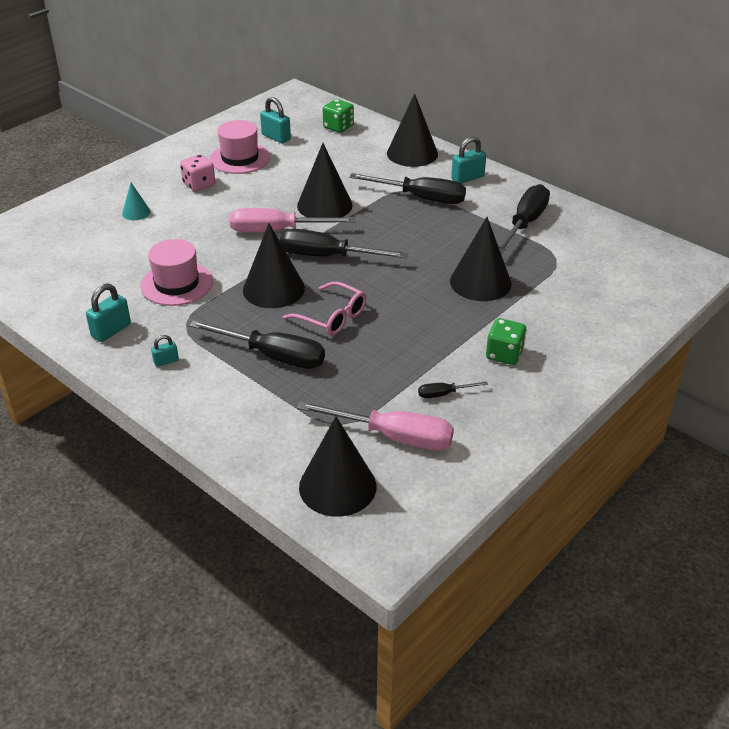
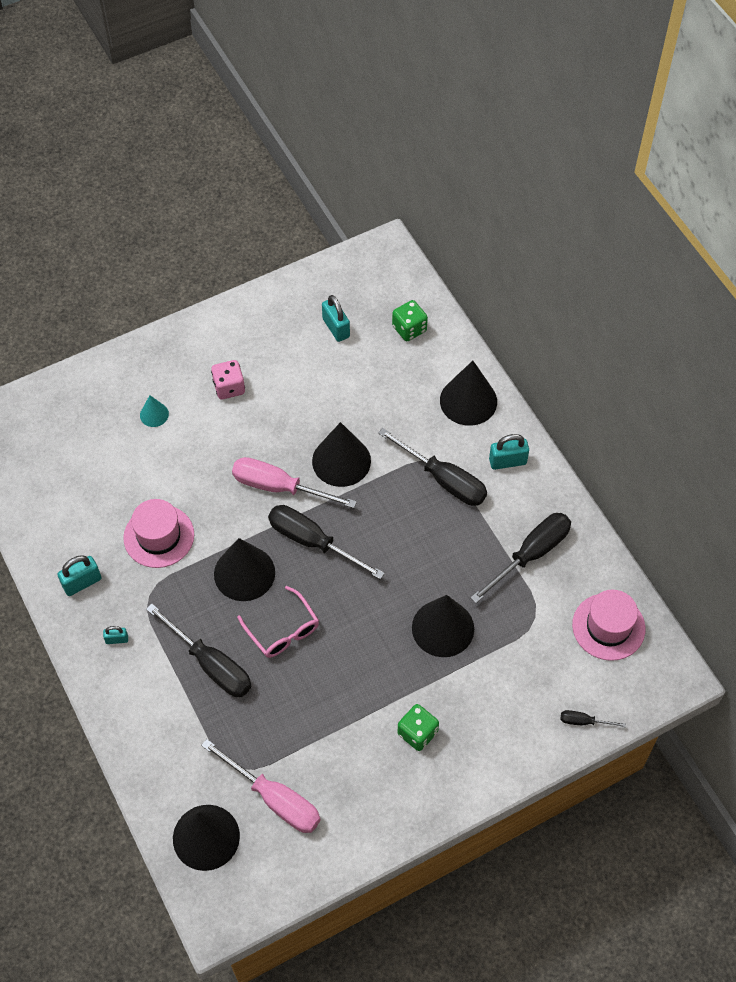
camera: 20 degrees right, 20 degrees up
pink hat [210,120,270,174] -> pink hat moved to [572,590,645,661]
black screwdriver [418,381,488,398] -> black screwdriver moved to [560,710,626,727]

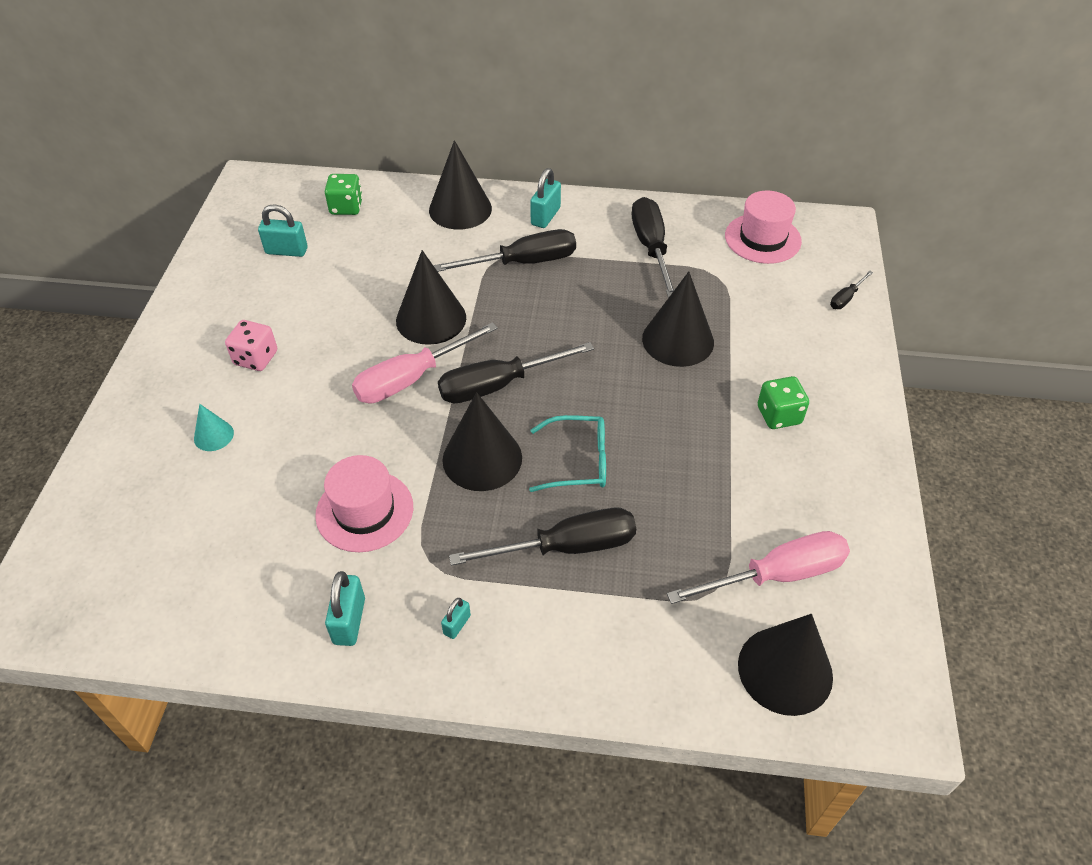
camera: 55 degrees left, 10 degrees down
pink glasses [237,586,319,658] -> turquoise glasses [529,415,606,492]

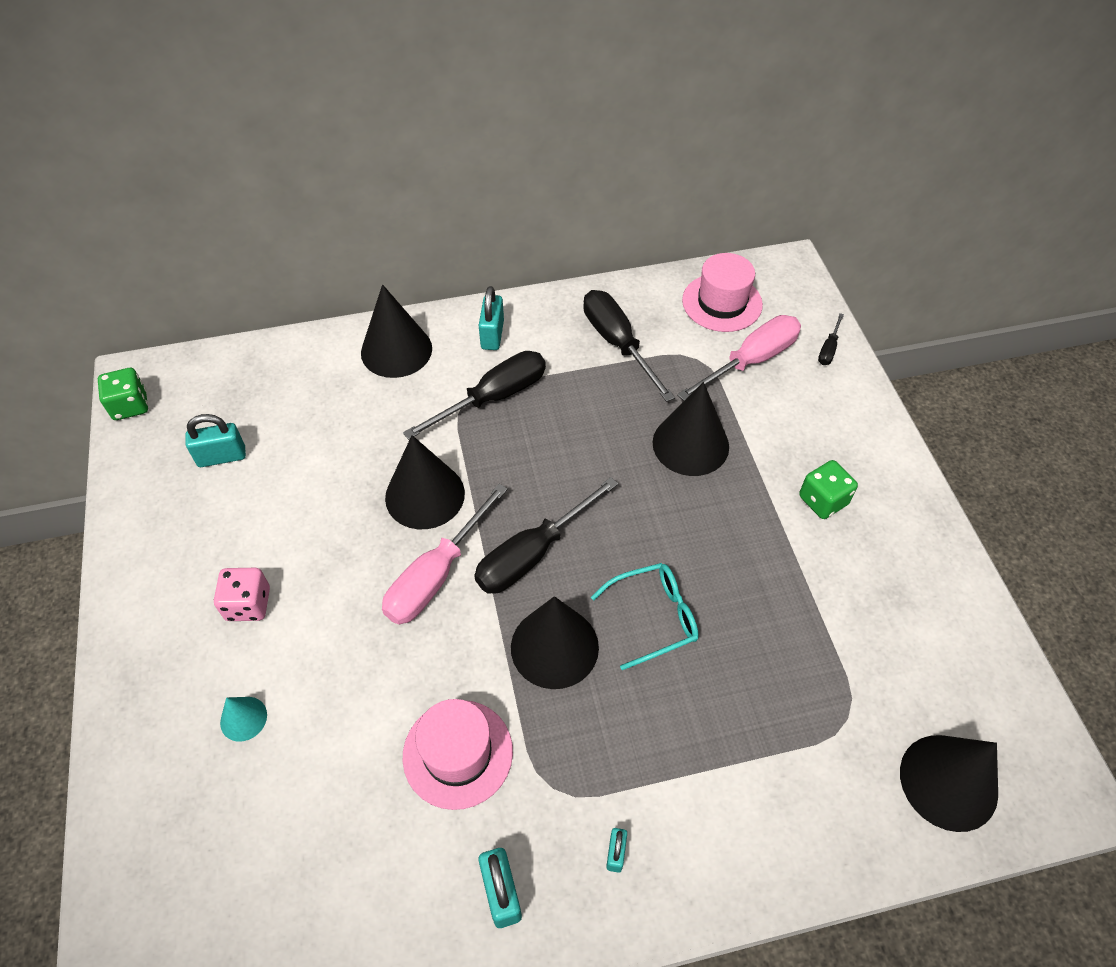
camera: 20 degrees left, 5 degrees up
green dice [325,174,363,215] -> green dice moved to [98,368,148,420]
black screwdriver [449,508,636,566] -> none
pink screwdriver [667,531,850,604] -> pink screwdriver moved to [677,315,801,401]

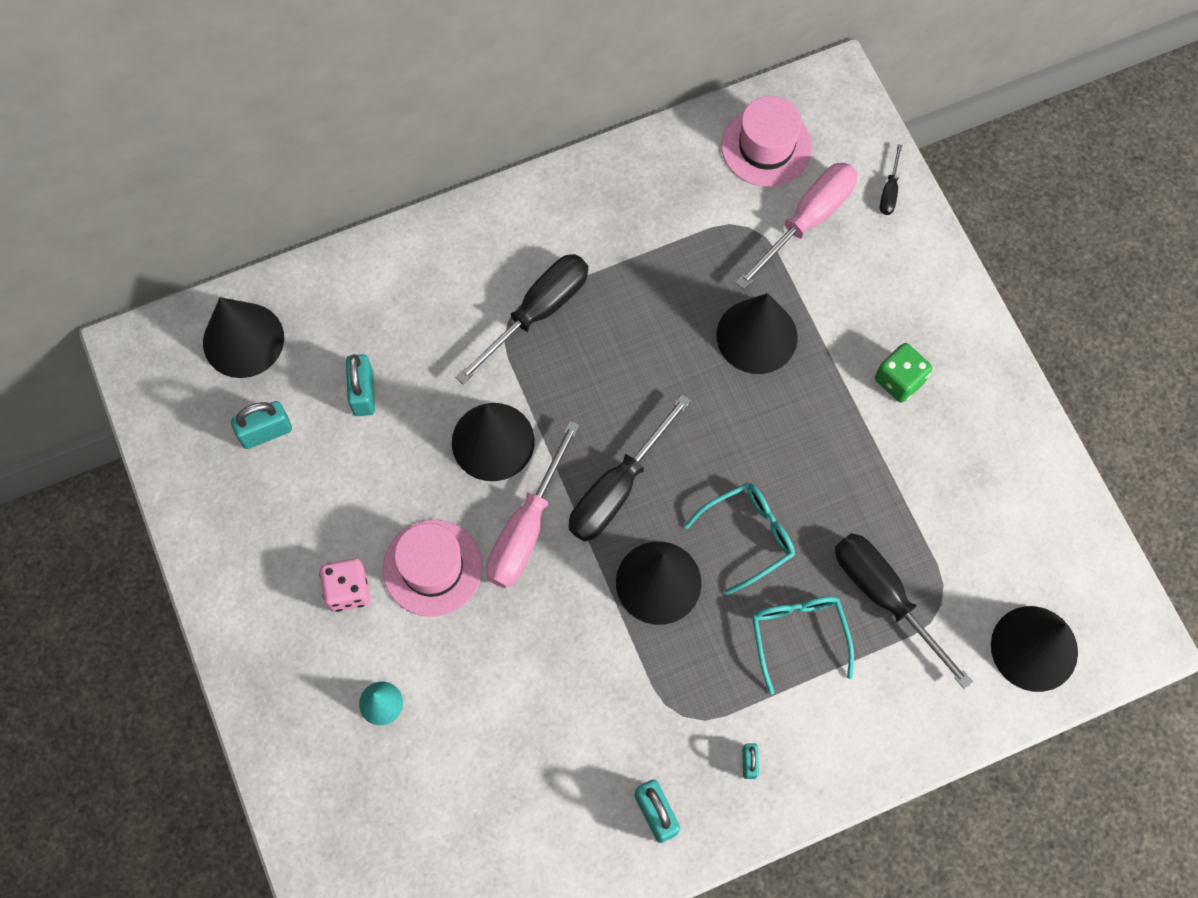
camera: 10 degrees left, 15 degrees up
green dice [98,368,148,420] -> none
black cone [361,284,432,378] -> black cone moved to [203,297,284,378]
pink hat [403,699,513,810] -> pink hat moved to [383,520,483,617]
turquoise padlock [479,286,504,350] -> turquoise padlock moved to [346,354,375,416]
black screwdriver [583,290,675,402] -> black screwdriver moved to [835,533,973,689]
none -> turquoise glasses [752,596,854,695]

